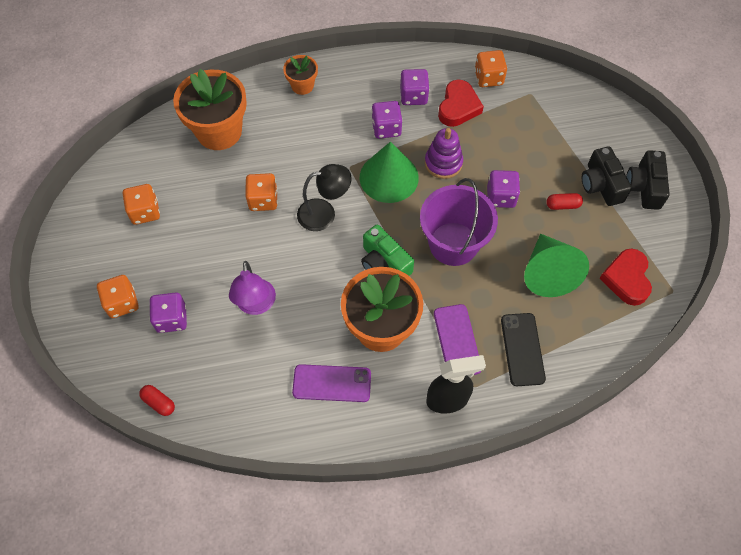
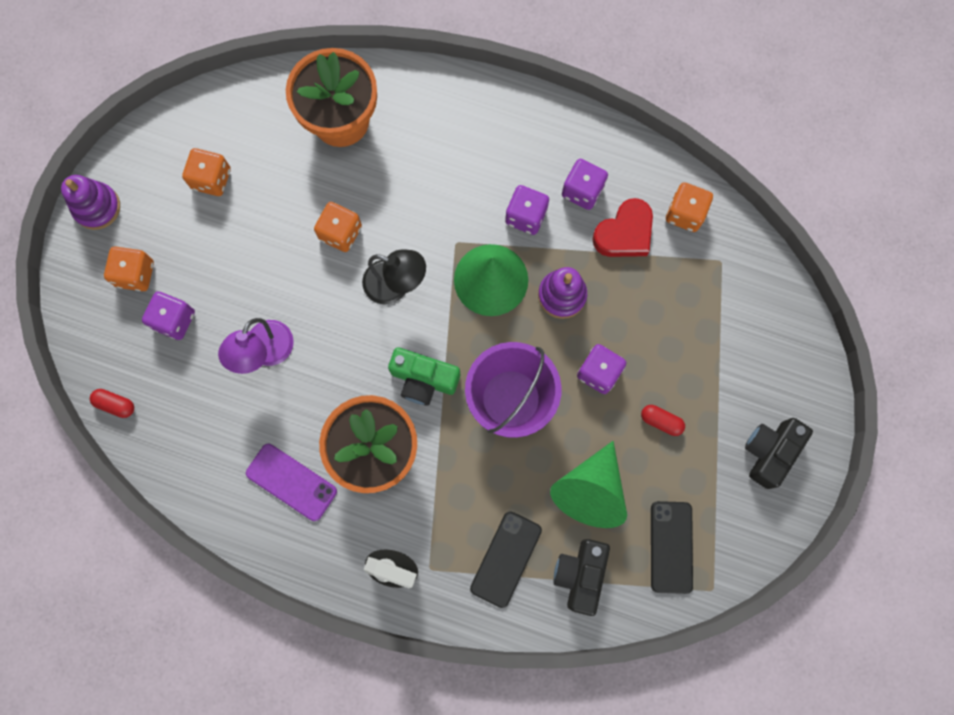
camera: 30 degrees right, 15 degrees up
red capsule [139,385,175,416] -> red capsule turned 45 degrees counterclockwise [90,389,134,418]
orange flower pot [283,55,318,95] -> none
green camera [361,225,414,276] -> green camera turned 60 degrees counterclockwise [388,347,460,405]
purple phone [434,304,481,375] -> none
black camera [582,146,632,206] -> black camera moved to [553,539,610,616]
red heart [599,248,652,306] -> black phone [651,501,693,594]
none -> purple stacking toy [61,175,120,230]

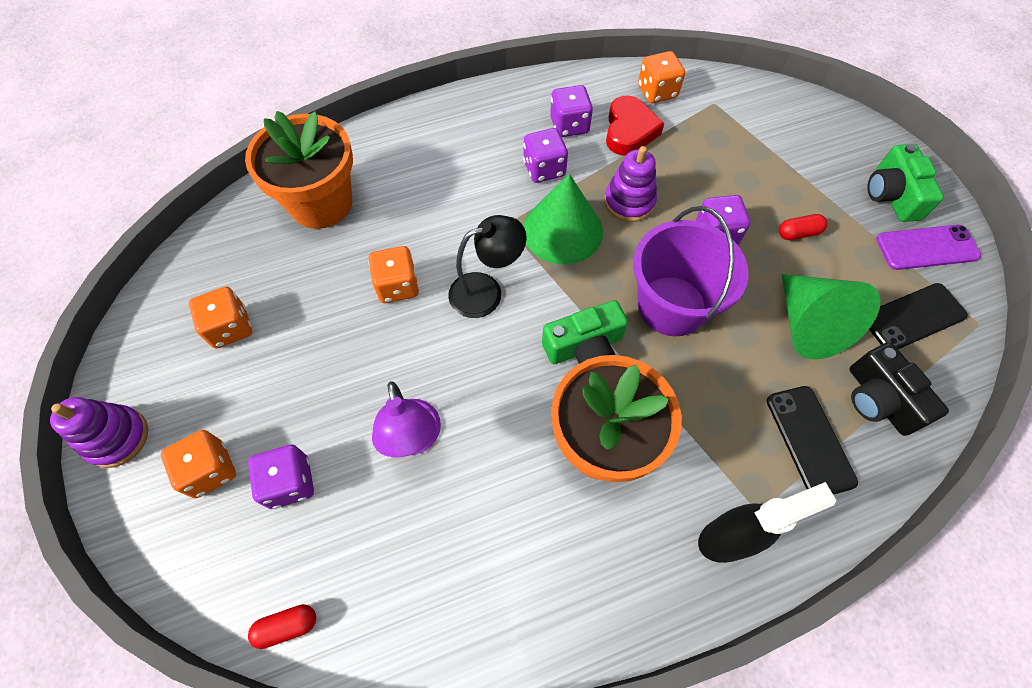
camera: 40 degrees left, 15 degrees down
purple phone [246,444,337,521] -> purple phone moved to [876,225,981,270]
black phone [651,501,693,594] -> black phone turned 75 degrees counterclockwise [869,283,968,349]
black camera [745,418,813,489] -> green camera [867,144,944,222]

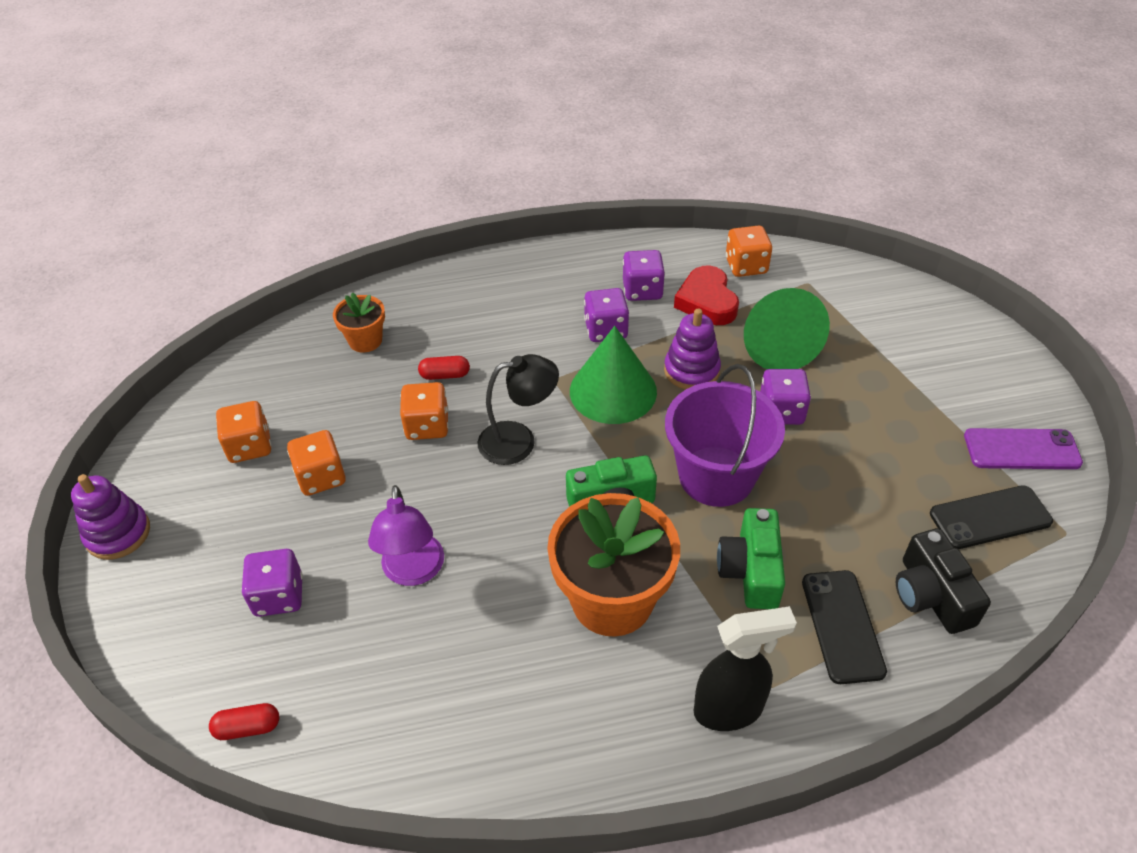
camera: 10 degrees right, 15 degrees down
orange dice [161,430,236,498] -> orange dice moved to [287,430,346,496]
orange flower pot [245,111,353,229] -> orange flower pot [333,292,385,352], size x0.51
red heart [606,96,664,156] -> red heart turned 150 degrees clockwise [674,265,739,325]
red capsule [779,214,828,240] -> red capsule moved to [418,356,470,380]
green cone [782,274,880,360] -> green cone moved to [744,288,830,369]
green camera [867,144,944,222] -> green camera moved to [717,508,785,609]

